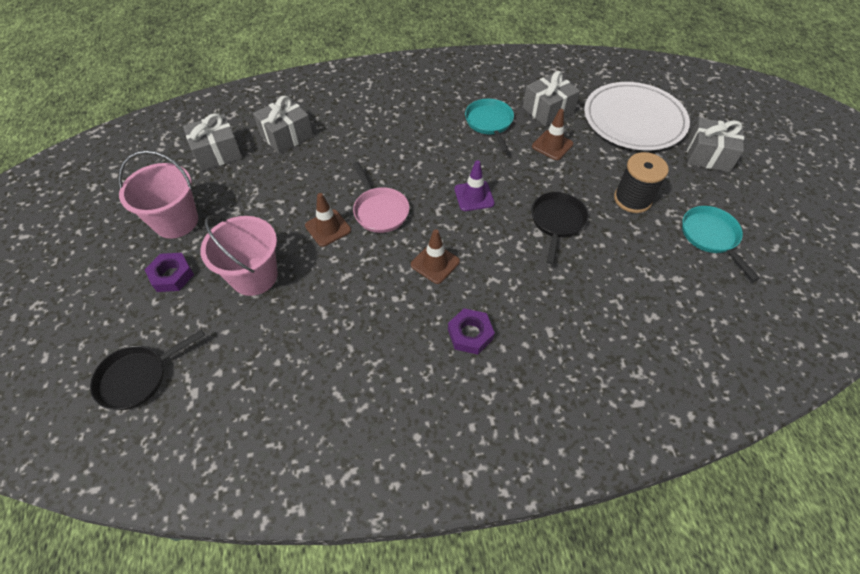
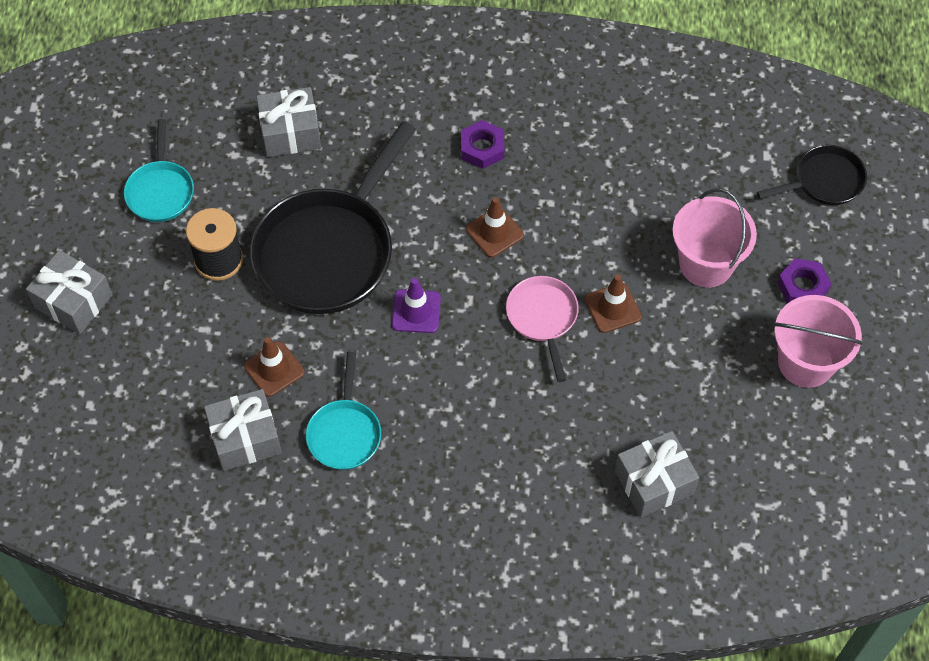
camera: 165 degrees left, 5 degrees up
grey gift [183,113,243,171] -> grey gift moved to [256,87,321,157]
black pan [531,192,588,264] -> black pan [250,121,416,314], size x1.97
white plate [584,82,690,150] -> none

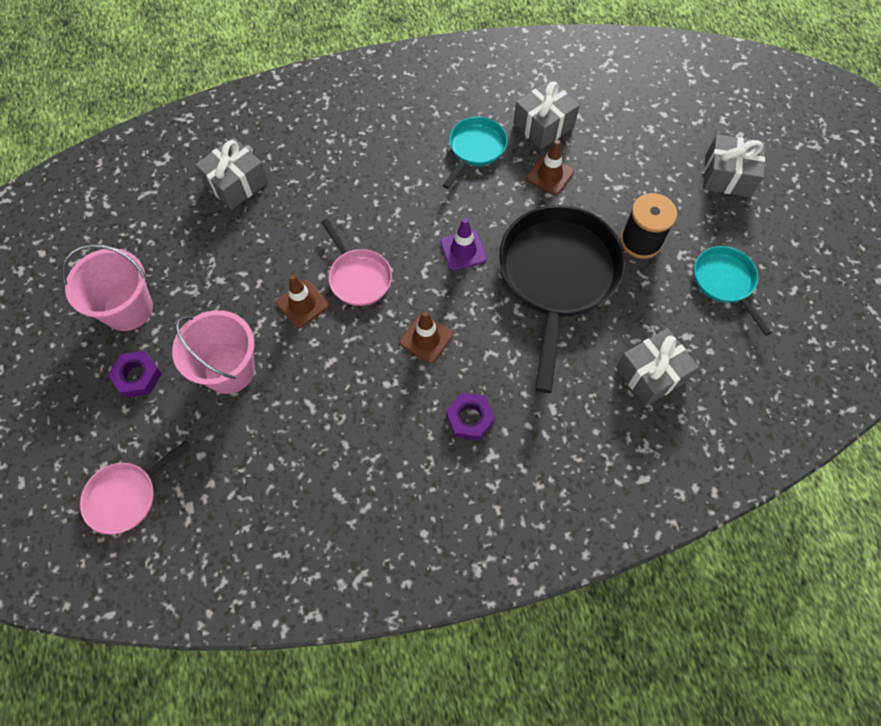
camera: 160 degrees right, 5 degrees up
turquoise pan [306,352,381,470] -> turquoise pan turned 45 degrees clockwise [443,117,507,189]
black pan [757,145,867,205] -> pink pan [80,440,190,534]

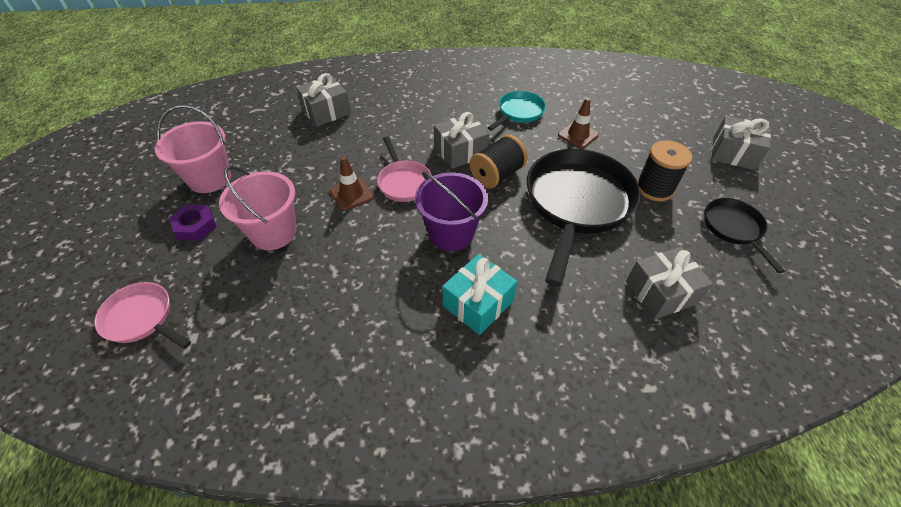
camera: 10 degrees right, 15 degrees down
pink pan [80,440,190,534] -> pink pan turned 60 degrees clockwise [95,282,191,349]
brown traffic cone [400,311,453,363] -> purple bucket [415,172,488,251]
purple traffic cone [440,218,487,271] -> black spool [470,135,528,189]
purple nut [446,393,495,441] -> turquoise gift [442,254,518,335]
grey gift [513,80,580,149] -> grey gift moved to [434,112,489,169]
turquoise pan [694,246,772,336] -> black pan [704,198,785,273]

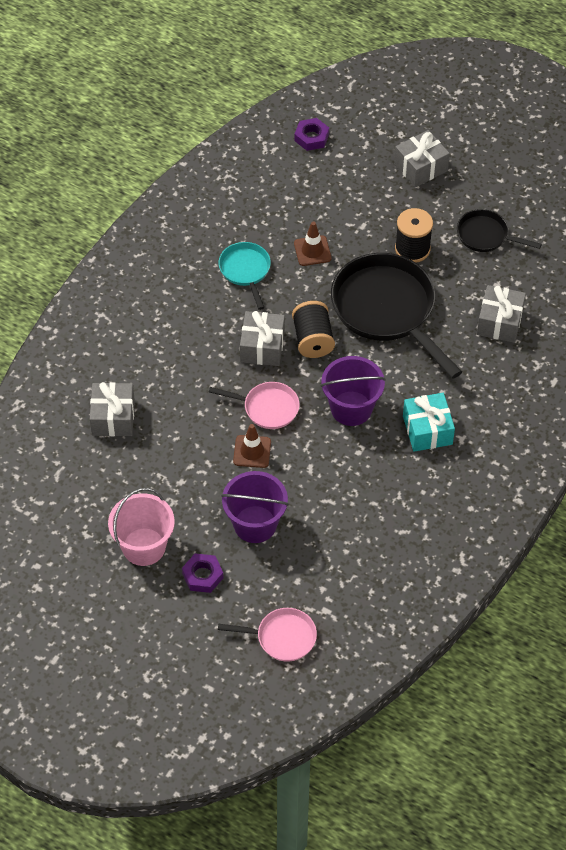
camera: 55 degrees left, 5 degrees up
pink pan [95,282,191,349] -> pink pan turned 150 degrees counterclockwise [218,608,317,662]
pink bucket [219,166,296,250] -> purple bucket [221,471,289,543]
none -> purple nut [294,118,329,151]

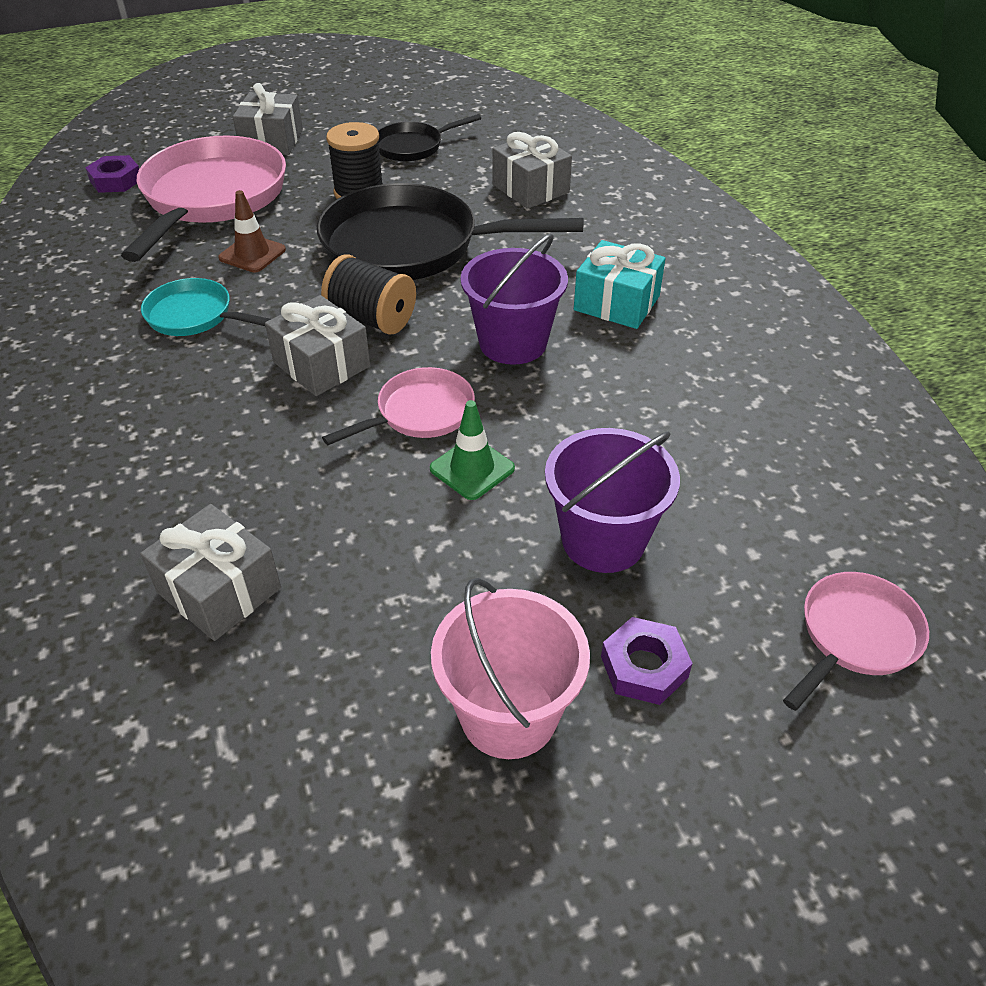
camera: 50 degrees left, 10 degrees down
brown traffic cone [233,424,271,468] -> green traffic cone [430,400,515,500]
none -> pink pan [121,136,286,262]

